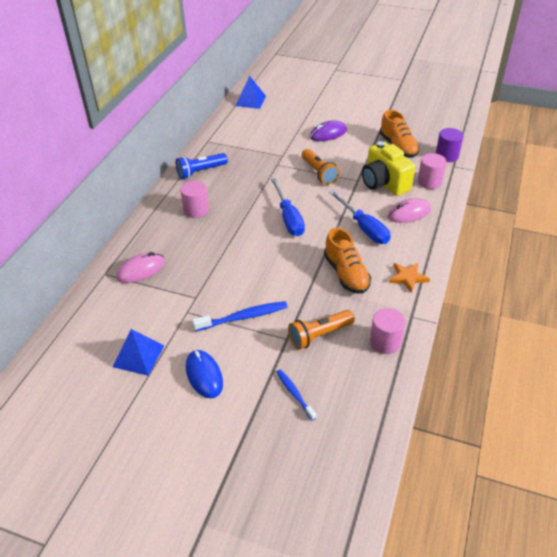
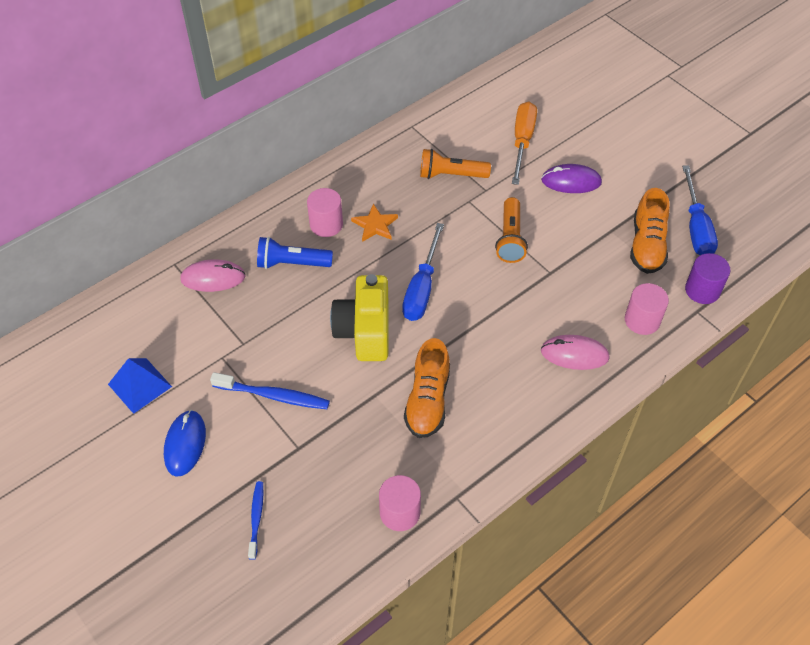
camera: 30 degrees right, 10 degrees up
blue flashlight [176,153,228,179] -> blue flashlight moved to [257,237,333,269]
blue pyramid [236,76,266,109] -> none
orange flashlight [288,310,355,349] -> orange flashlight moved to [420,149,491,179]
blue screwdriver [329,190,391,244] -> blue screwdriver moved to [682,166,718,255]
yellow camera [362,141,415,196] -> yellow camera moved to [330,274,388,361]
orange star [389,263,430,293] -> orange star moved to [351,203,398,242]
none -> orange screwdriver [512,102,537,185]

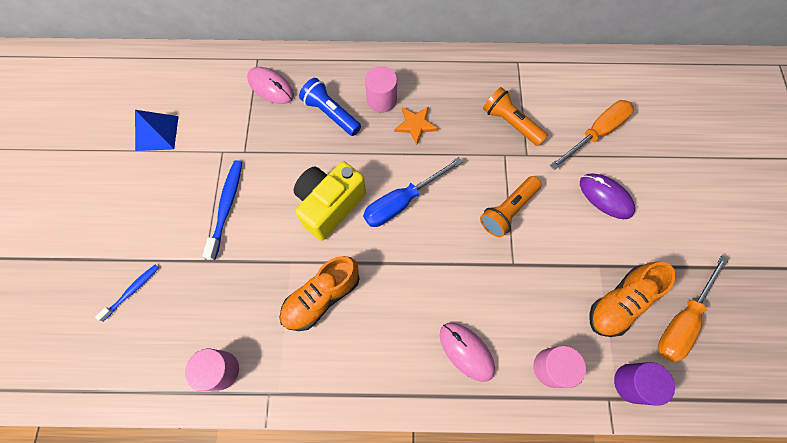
camera: 40 degrees right, 15 degrees up
blue mouse [164,410,206,477] -> none
blue toothbrush [210,372,330,409] -> blue toothbrush turned 135 degrees counterclockwise [202,160,242,260]
blue screwdriver [682,166,718,255] -> orange screwdriver [658,256,728,362]

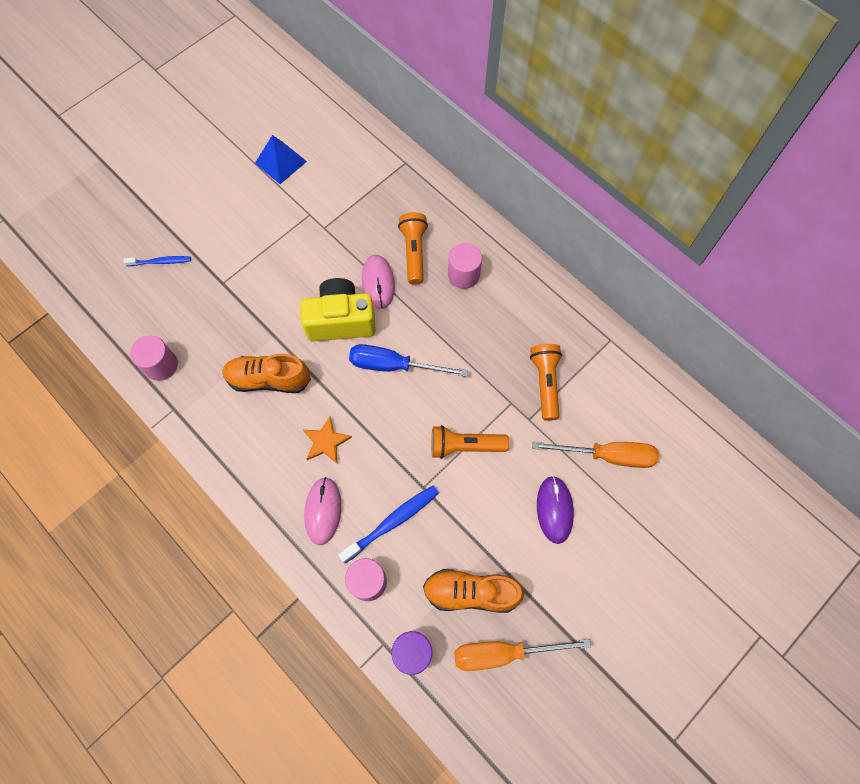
camera: 45 degrees right, 0 degrees up
blue toothbrush [202,160,242,260] -> blue toothbrush moved to [338,486,439,563]
pink mouse [247,67,294,104] -> pink mouse moved to [362,255,395,309]
blue flashlight [299,78,361,136] -> orange flashlight [398,212,428,285]
orange star [394,106,438,145] -> orange star moved to [303,417,352,463]

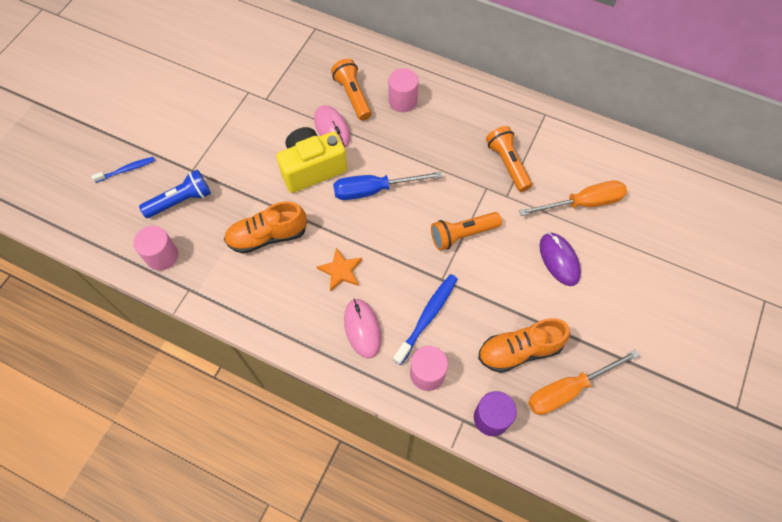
camera: 20 degrees left, 5 degrees down
blue pyramid [255,135,307,184] -> none
none -> blue flashlight [139,169,211,218]

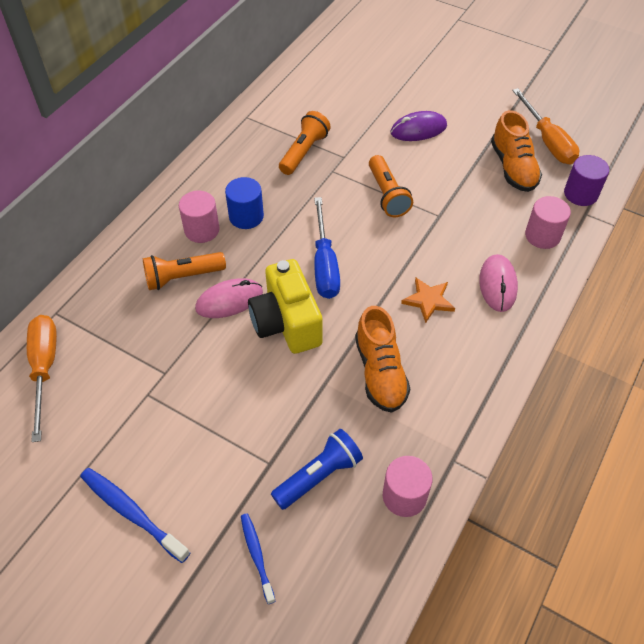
camera: 85 degrees left, 10 degrees down
blue flashlight [139,169,211,218] -> blue flashlight turned 75 degrees clockwise [271,429,363,510]
pink mouse [344,299,381,358] -> pink mouse turned 75 degrees counterclockwise [479,254,518,312]
blue toothbrush [393,274,458,365] -> blue toothbrush moved to [80,468,190,563]
orange flashlight [486,126,532,192] -> orange flashlight turned 135 degrees clockwise [279,111,331,175]
orange screwdriver [519,180,627,216] -> orange screwdriver moved to [27,315,57,442]
none -> blue cylinder [225,177,264,229]

